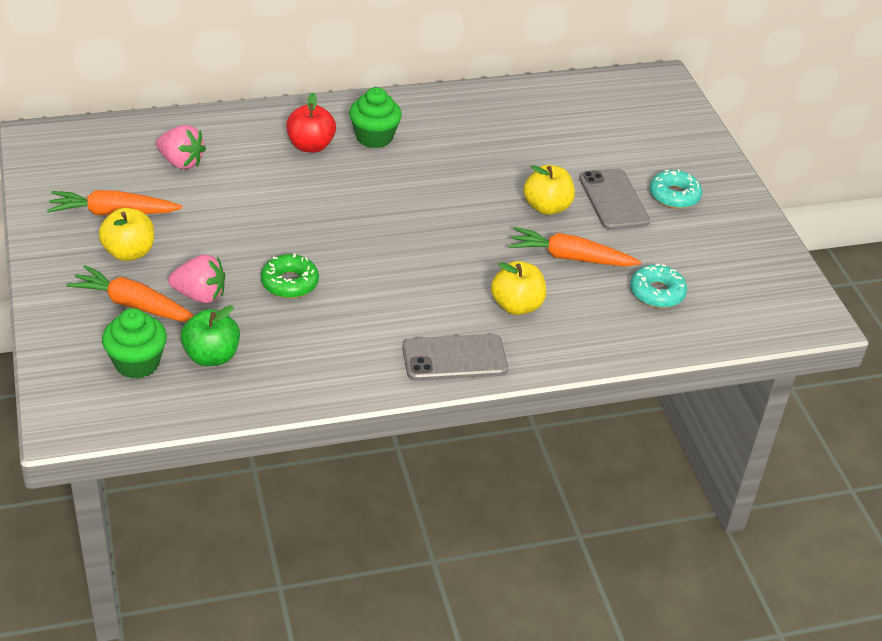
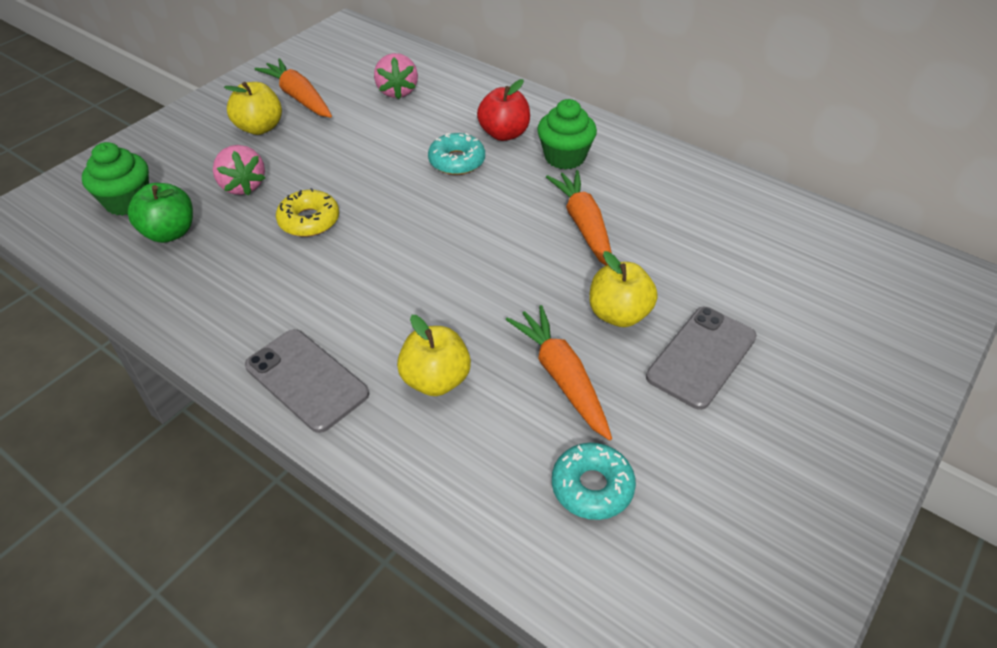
camera: 55 degrees right, 5 degrees up
orange carrot [66,265,194,322] -> orange carrot moved to [546,170,612,266]
green donut [261,253,319,298] -> yellow donut [276,188,339,237]
turquoise donut [650,169,702,209] -> turquoise donut moved to [428,133,485,175]

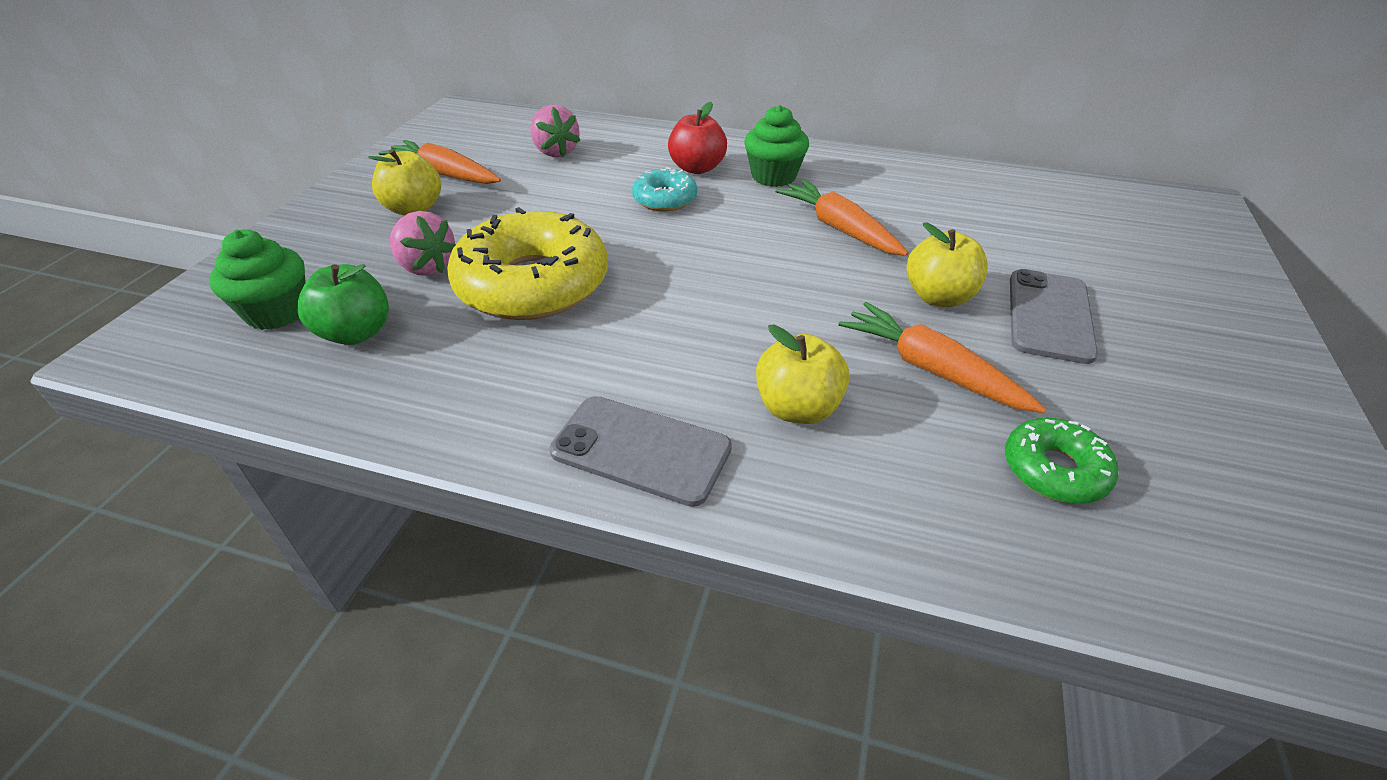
camera: 20 degrees left, 5 degrees down
yellow donut [276,188,339,237] -> yellow donut [447,207,608,320], size x2.00
turquoise donut [552,443,636,520] -> green donut [1005,418,1118,504]

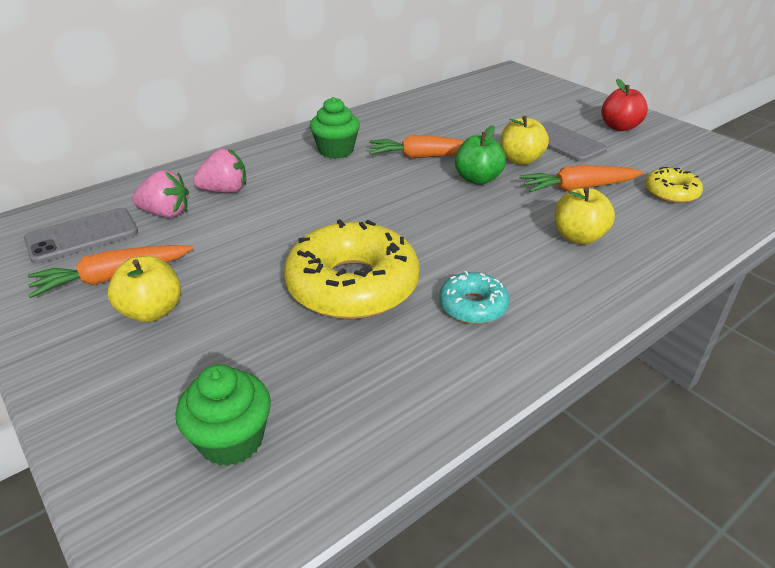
camera: 55 degrees left, 5 degrees down
green apple [298,264,389,345] -> green apple moved to [455,125,506,185]
pink strawberry [390,211,456,276] -> pink strawberry moved to [193,149,246,193]
grey phone [550,396,732,507] -> grey phone moved to [24,208,138,264]
turquoise donut [632,167,697,212] -> turquoise donut moved to [439,271,510,324]
red apple [668,102,727,174] -> red apple moved to [601,79,648,131]
green donut [1005,418,1118,504] -> yellow donut [645,167,703,203]

